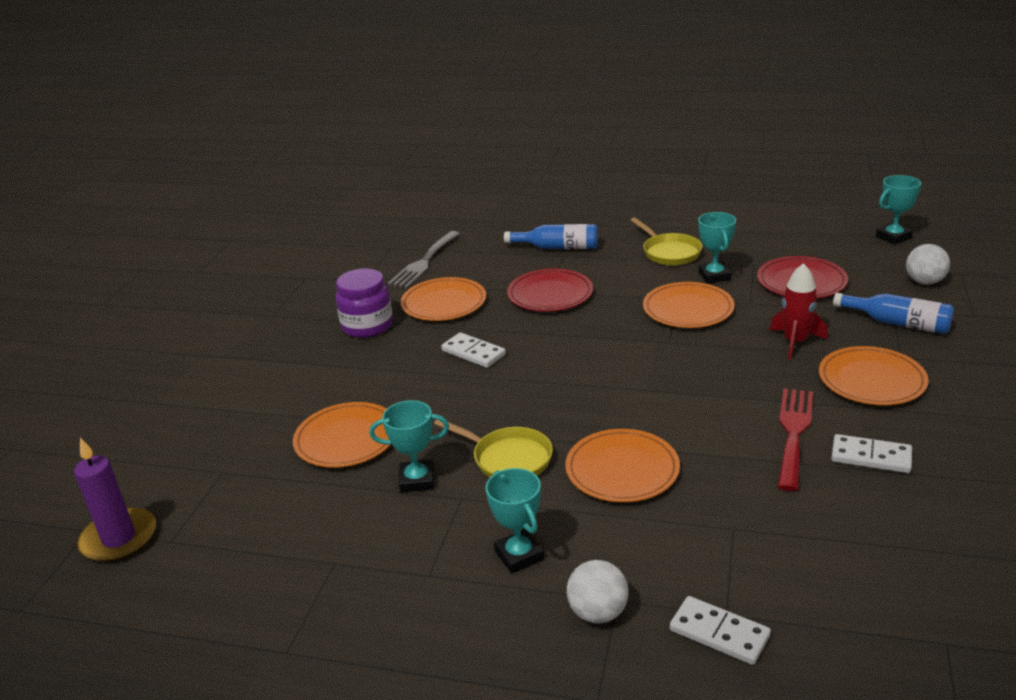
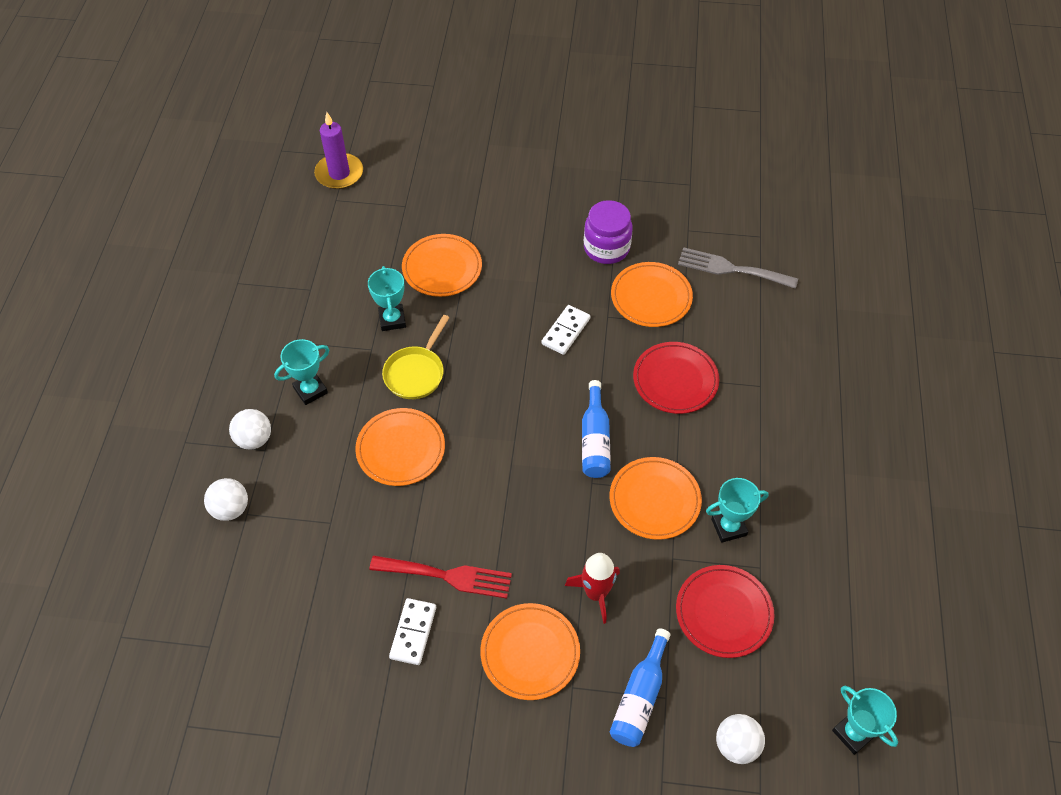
camera: 80 degrees right, 25 degrees up
blue bottle [504,224,598,249] -> blue bottle moved to [582,380,611,478]
yellow pan [631,217,702,266] -> none
white domino [670,596,771,665] -> white ball [204,478,248,521]

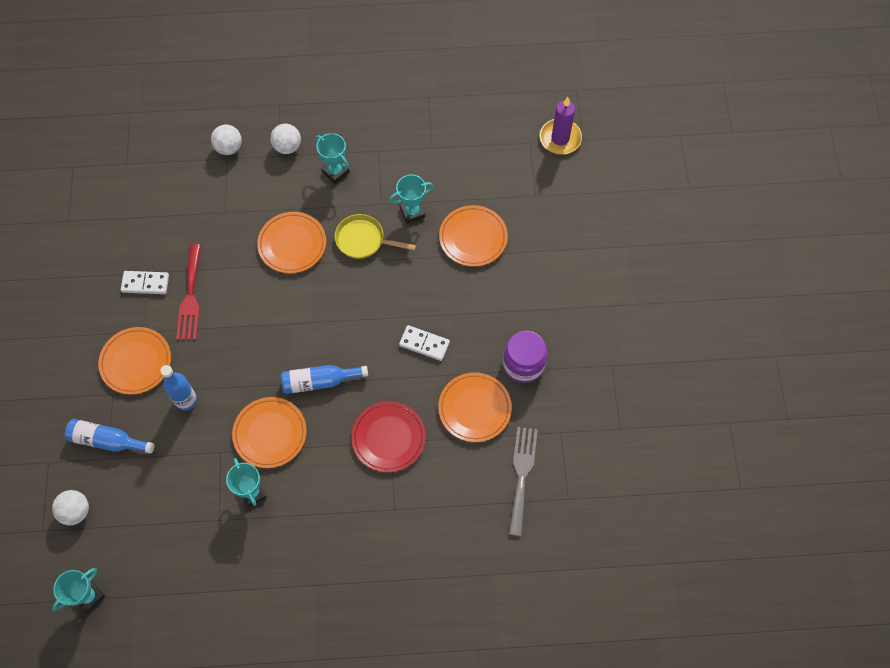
camera: 80 degrees right, 10 degrees up
red rocket [565,553,620,624] -> blue bottle [160,365,197,410]
red plate [676,565,775,658] -> none

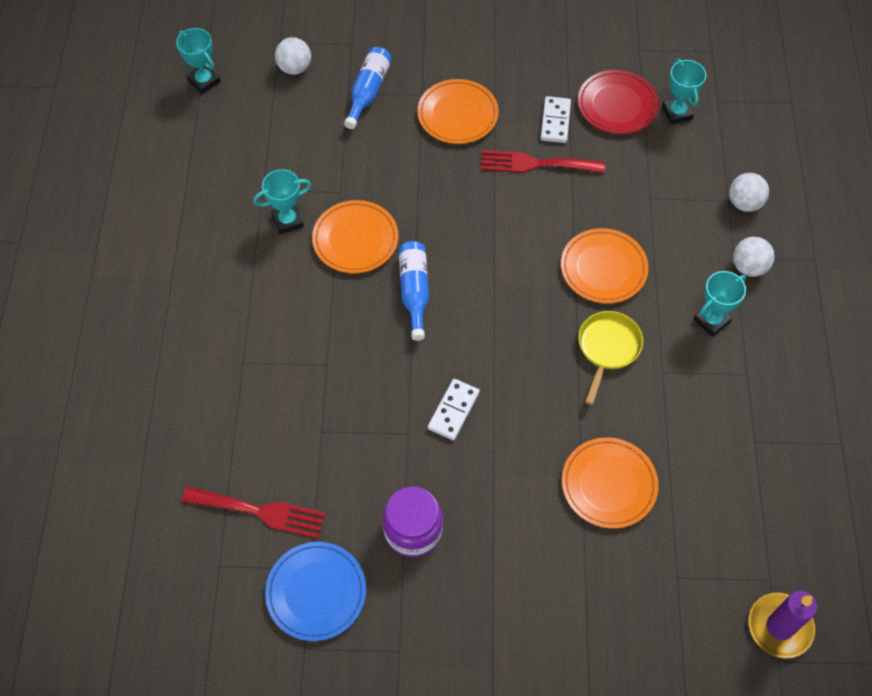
camera: 95 degrees right, 5 degrees down
blue bottle [160,365,197,410] -> none
red plate [351,401,426,473] -> red plate moved to [578,70,659,134]
turquoise trophy [389,175,434,224] -> turquoise trophy moved to [662,58,706,125]
orange plate [438,372,512,442] -> none
grey fork [509,427,538,536] -> red fork [182,487,326,538]
none -> blue plate [265,542,366,641]

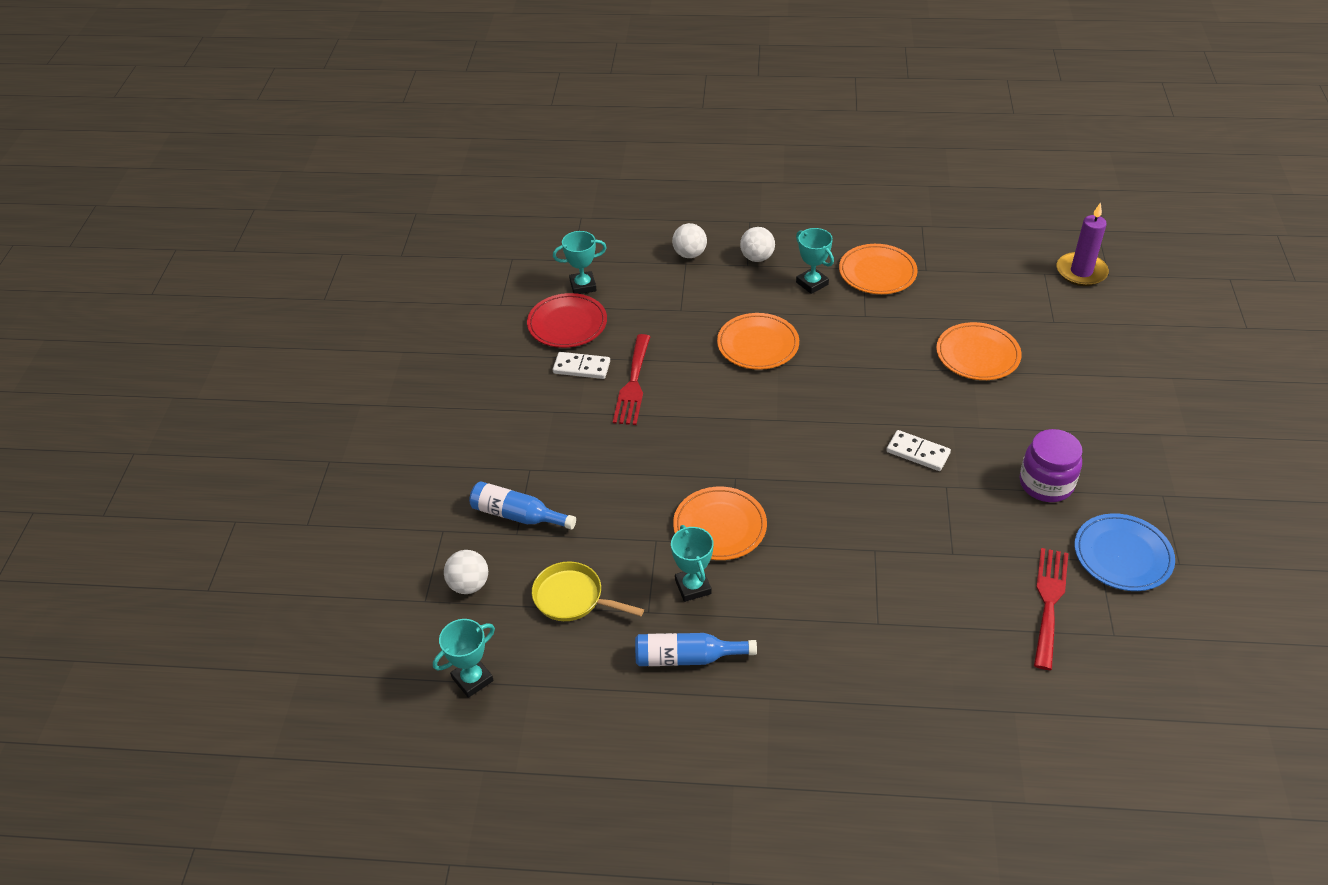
camera: 85 degrees left, 15 degrees down
blue bottle [399,241,429,341] -> blue bottle moved to [635,633,757,666]
orange plate [417,79,499,144] -> orange plate moved to [839,244,918,294]
yellow pan [578,311,643,405] -> yellow pan moved to [532,562,644,621]

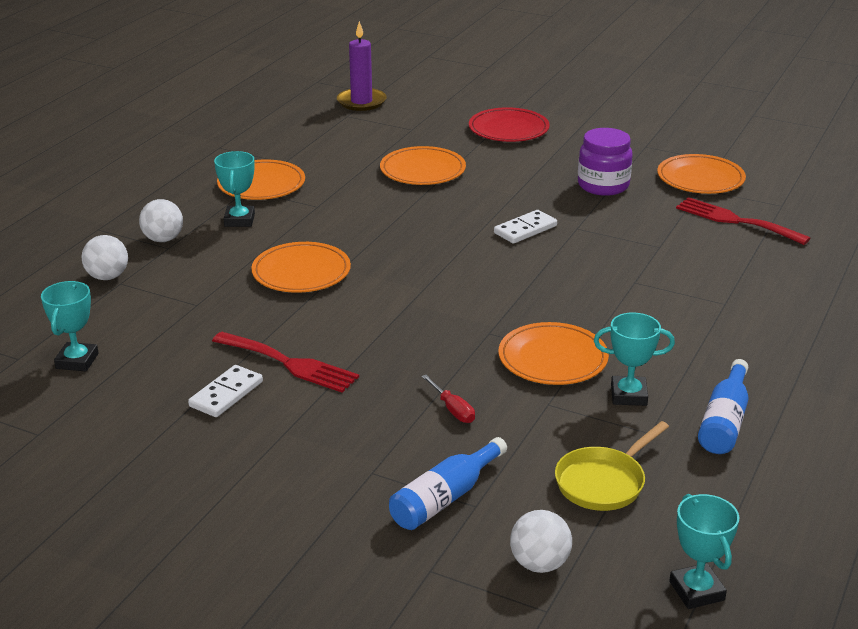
camera: 70 degrees left, 15 degrees down
red plate [527,293,607,348] -> red plate moved to [469,107,550,142]
turquoise trophy [796,228,834,294] -> turquoise trophy turned 75 degrees counterclockwise [214,151,255,227]
blue plate [1074,513,1175,591] -> orange plate [657,154,746,194]
none -> red screwdriver [422,375,475,423]

